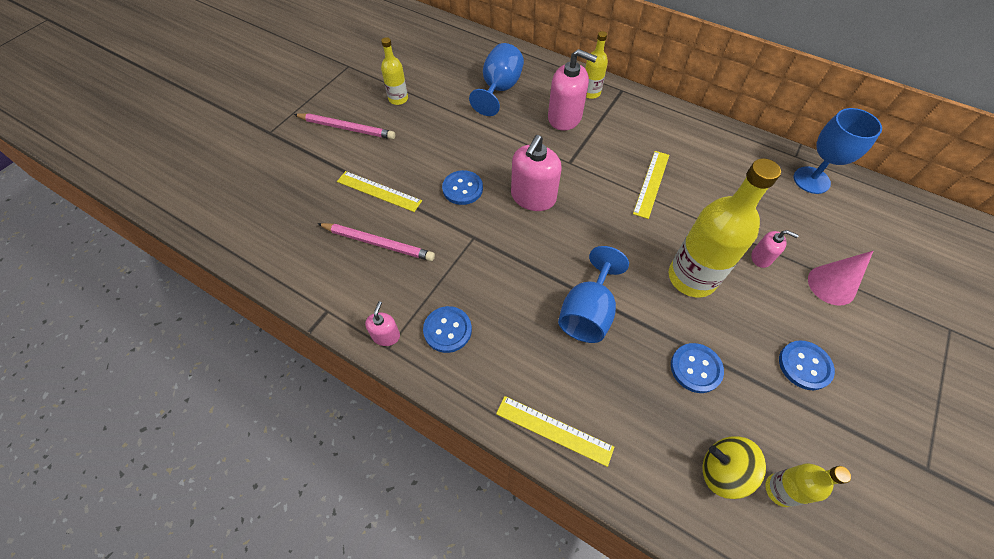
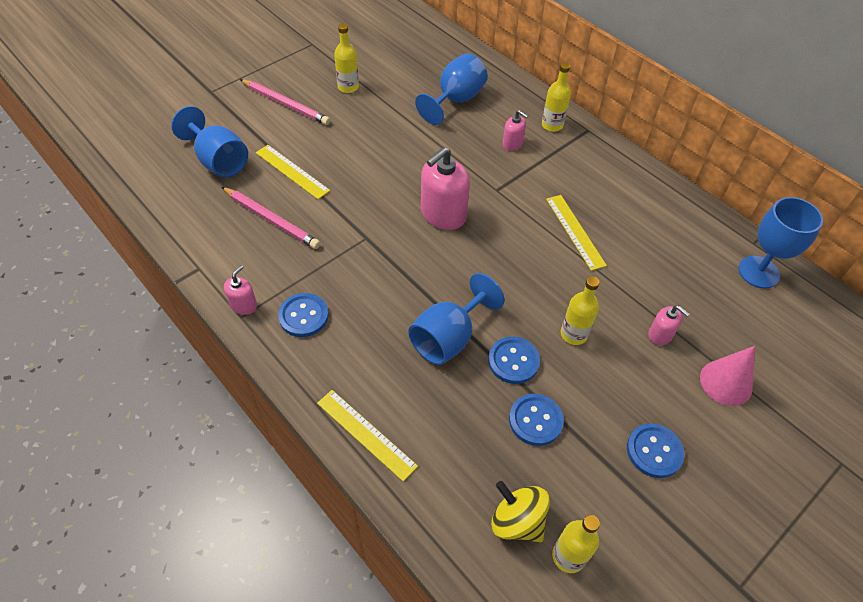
camera: 15 degrees right, 5 degrees down
blue button [442,170,483,205] -> blue button moved to [488,337,540,384]
pink soap dispenser [548,49,597,131] -> pink soap dispenser [502,110,528,151], size x0.52
yellow ruler [633,151,669,219] -> yellow ruler turned 60 degrees counterclockwise [546,195,607,271]
yellow bottle [669,158,781,297] -> yellow bottle [561,276,600,345], size x0.52
none -> blue goblet [171,106,248,178]

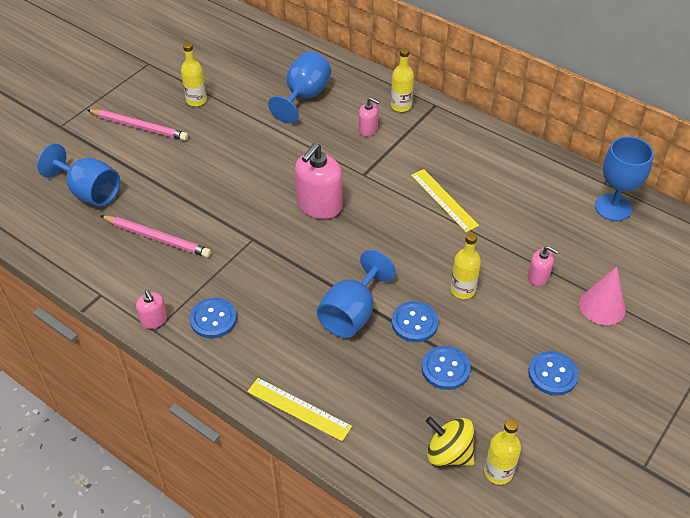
camera: 10 degrees left, 5 degrees down
pink soap dispenser [224,265,257,315] -> pink soap dispenser turned 135 degrees clockwise [136,290,167,329]
yellow ruler [256,145,330,199] -> none

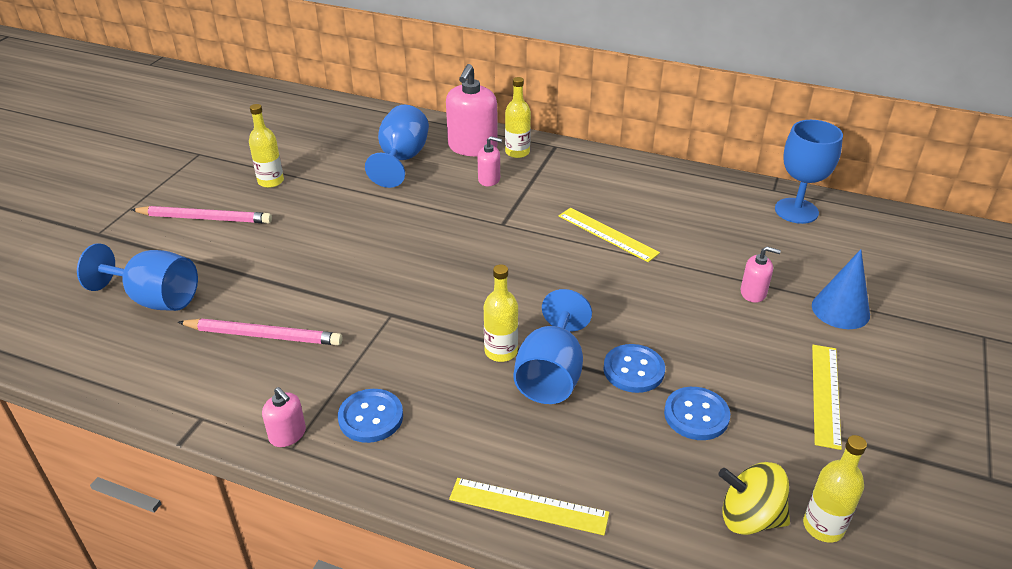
camera: 15 degrees left, 10 degrees down
pink soap dispenser [295,143,342,219] -> pink soap dispenser moved to [446,64,498,156]
yellow bottle [450,232,481,299] -> yellow bottle moved to [484,264,518,362]
blue button [528,351,579,396] -> yellow ruler [812,345,842,450]
pink cone [579,266,626,325] -> blue cone [812,249,870,329]

